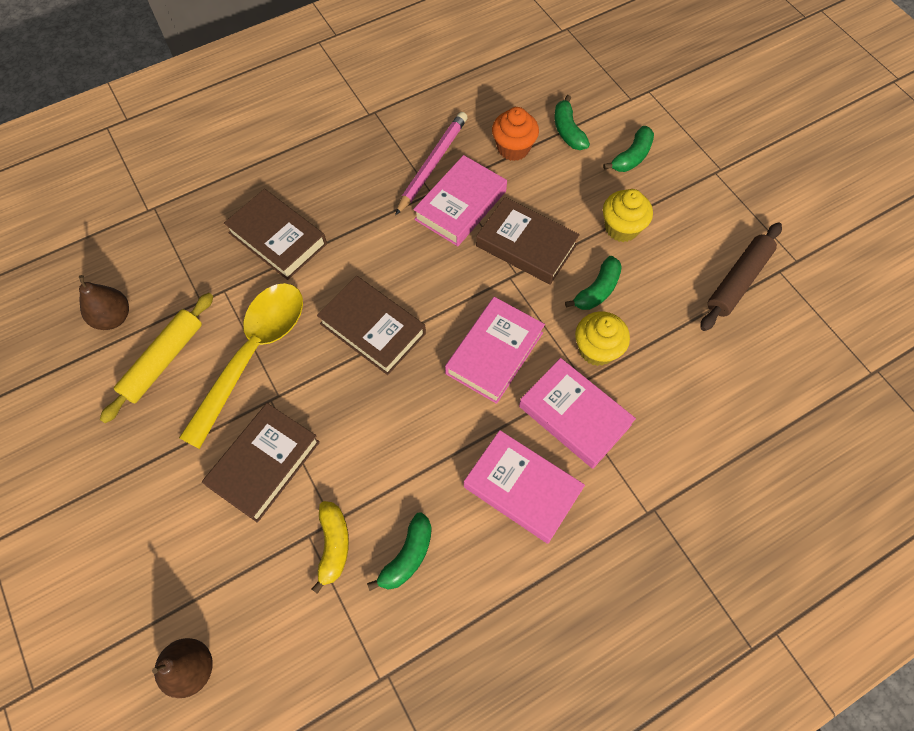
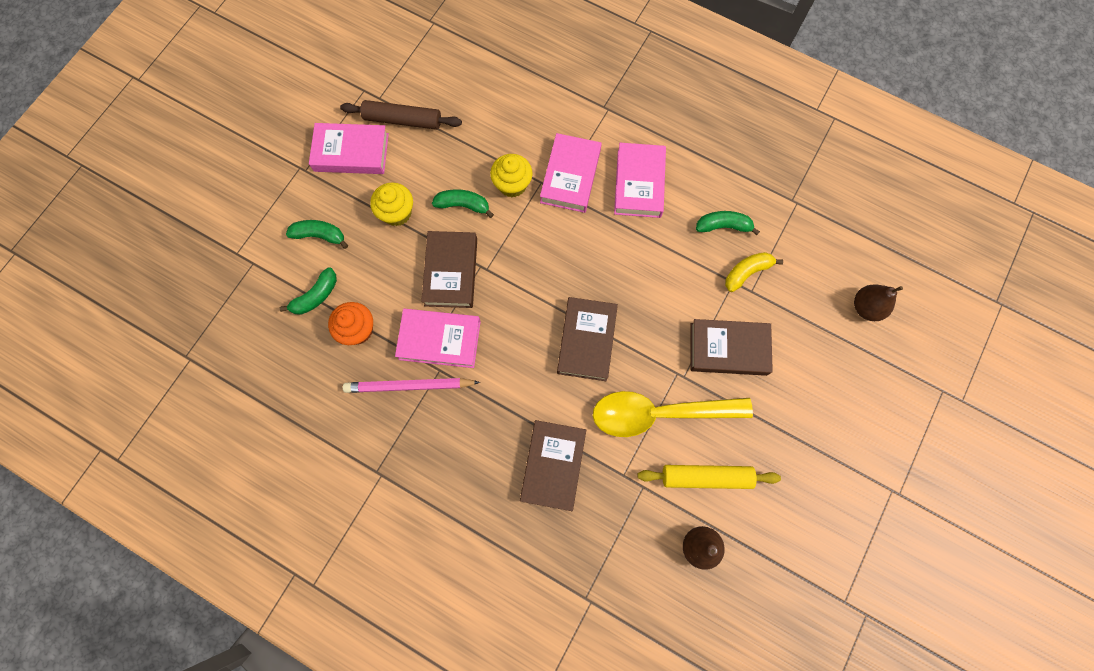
camera: 120 degrees left, 10 degrees up
pink book [445,297,545,404] -> pink book moved to [309,123,389,174]

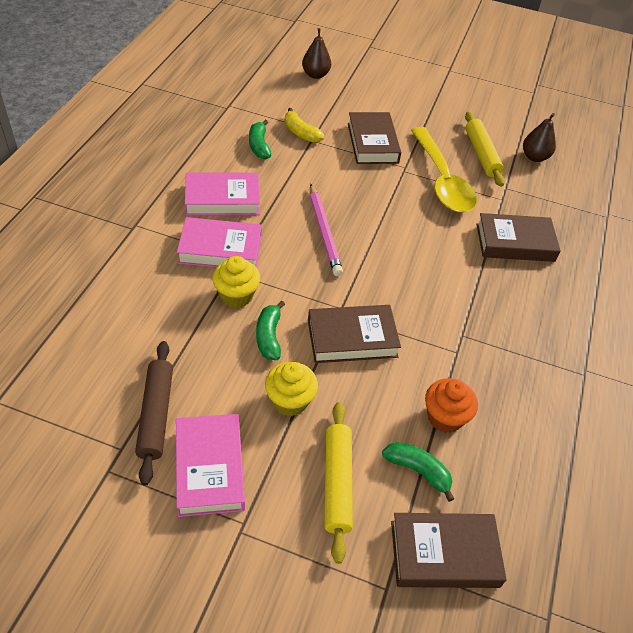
camera: 105 degrees left, 25 degrees down
green banana [286,220,348,249] -> yellow rolling pin [324,402,353,564]
pink pencil [343,378,480,393] -> pink pencil moved to [310,184,343,276]
pink book [395,309,481,368] -> none
brown book [557,297,618,381] -> brown book moved to [391,513,507,588]

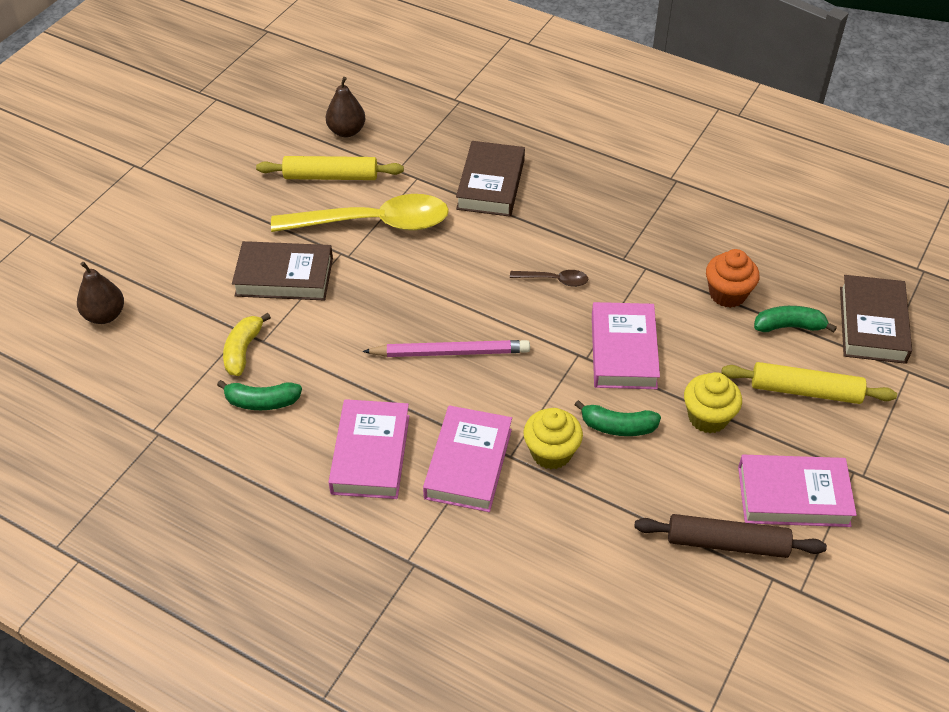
camera: 75 degrees left, 0 degrees up
yellow banana [285,108,324,143] -> yellow banana turned 135 degrees clockwise [223,313,271,376]
brown book [308,305,401,363] -> pink book [592,302,660,389]
green banana [382,442,454,502] -> green banana turned 45 degrees clockwise [754,306,837,332]
none -> brown spoon [510,270,589,287]

